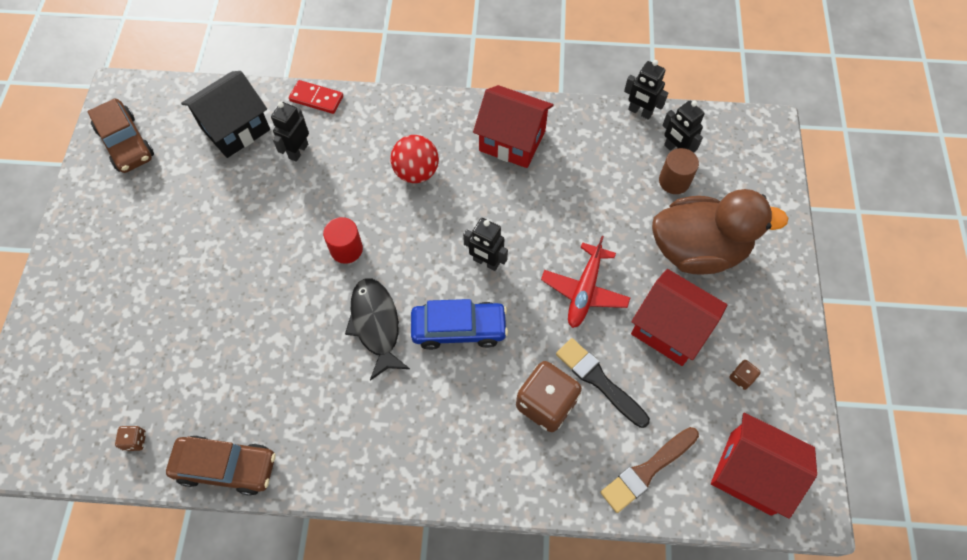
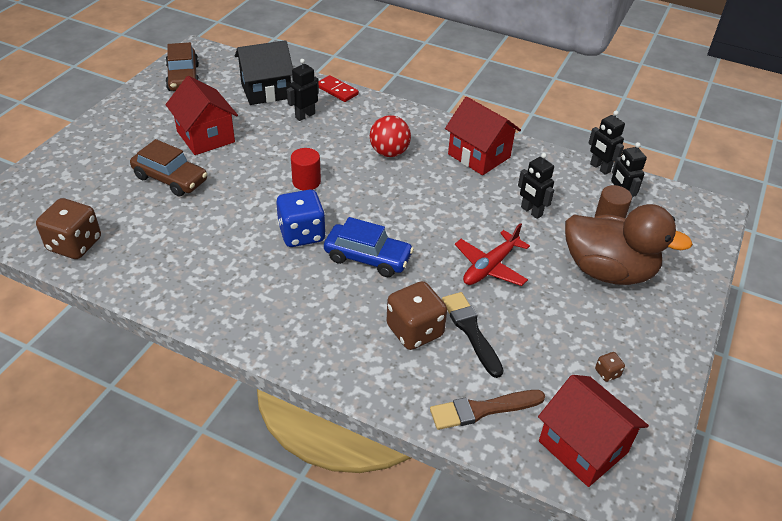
camera: 20 degrees right, 20 degrees down
brown dice [115,426,146,451] -> brown dice [36,198,101,259], size x2.32
brown car [166,435,276,496] -> brown car moved to [130,139,208,197]
black fish [345,278,410,381] -> blue dice [276,190,326,247]
black robot [463,218,508,271] -> black robot moved to [518,153,554,219]
red house [631,269,727,366] -> red house moved to [165,76,238,155]

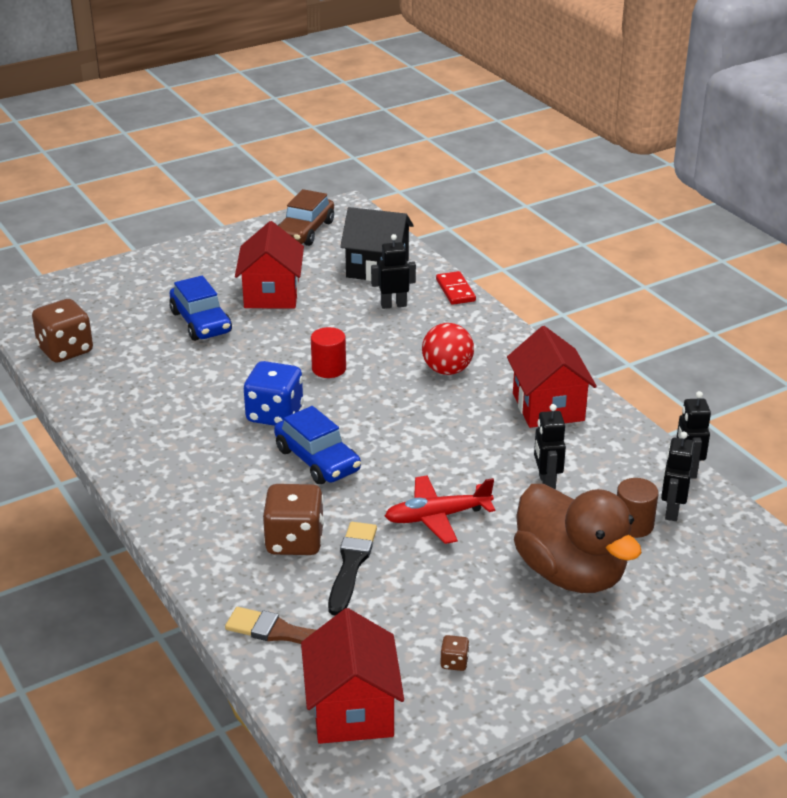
camera: 35 degrees right, 10 degrees down
brown car [130,139,208,197] -> blue car [169,275,232,341]

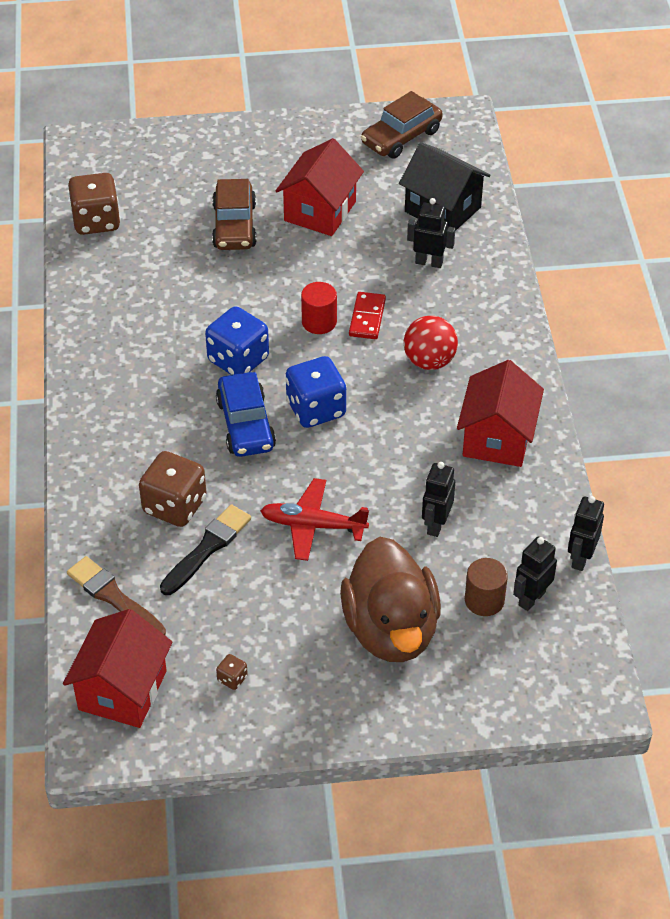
camera: 25 degrees right, 15 degrees up
blue car [169,275,232,341] -> brown car [212,179,257,250]
red domino [436,271,476,305] -> red domino moved to [349,292,386,339]
none -> blue dice [285,356,346,428]

